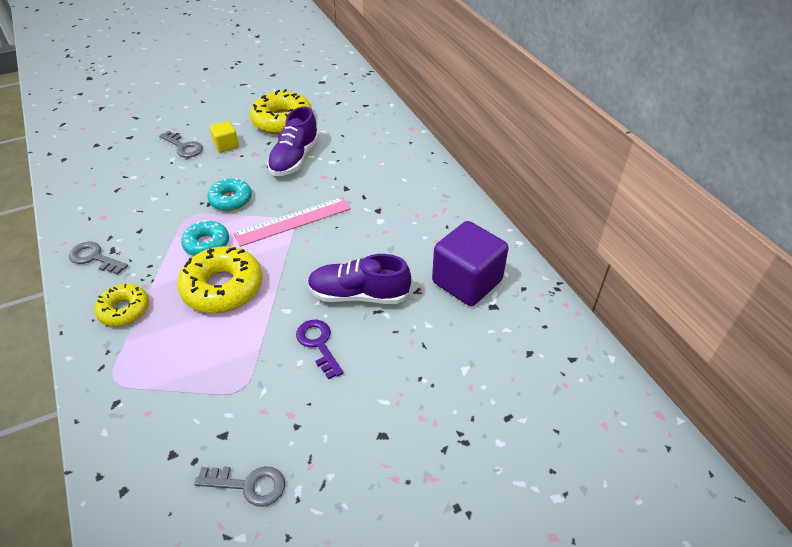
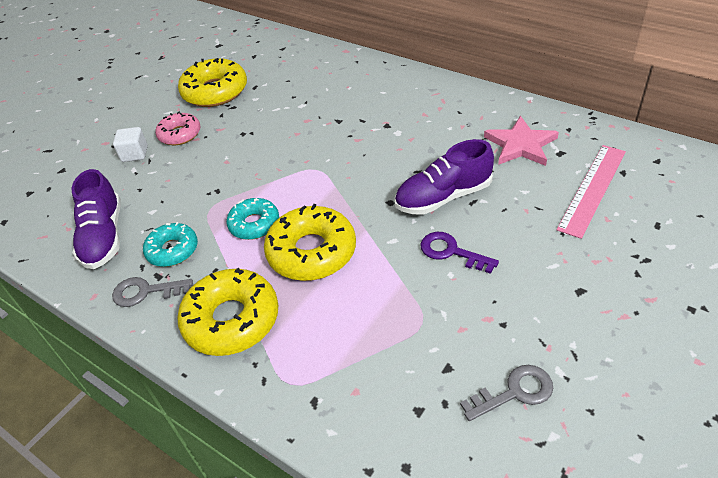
camera: 25 degrees left, 0 degrees up
yellow donut [94,284,149,326] -> yellow donut [177,268,278,356], size x1.65
grey key [159,131,203,158] -> white cube [113,127,148,162]
turquoise donut [207,178,252,211] -> turquoise donut moved to [143,222,198,267]
yellow cube [210,121,239,153] -> pink donut [155,112,201,145]
pink ruler [233,197,351,247] -> pink ruler moved to [556,145,626,239]
purple shoe [267,106,319,176] -> purple shoe moved to [72,169,121,269]
purple cube [432,221,509,306] -> pink star [484,116,559,166]

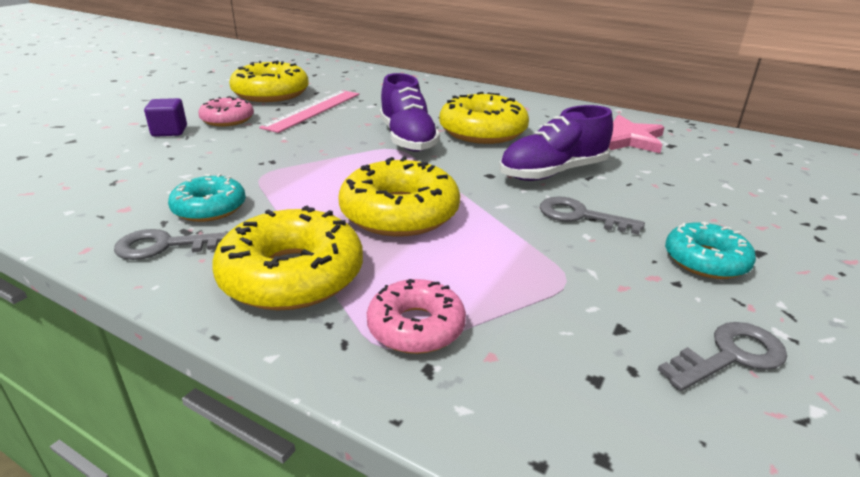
camera: 10 degrees left, 15 degrees down
purple shoe [72,169,121,269] -> purple shoe moved to [380,73,440,151]
white cube [113,127,148,162] -> purple cube [144,98,187,137]
turquoise donut [226,198,279,240] -> turquoise donut moved to [665,222,756,279]
purple key [420,232,499,274] -> grey key [540,196,645,235]
pink ruler [556,145,626,239] -> pink ruler moved to [259,90,359,133]
none -> pink donut [367,279,466,354]
none -> yellow donut [439,92,529,144]

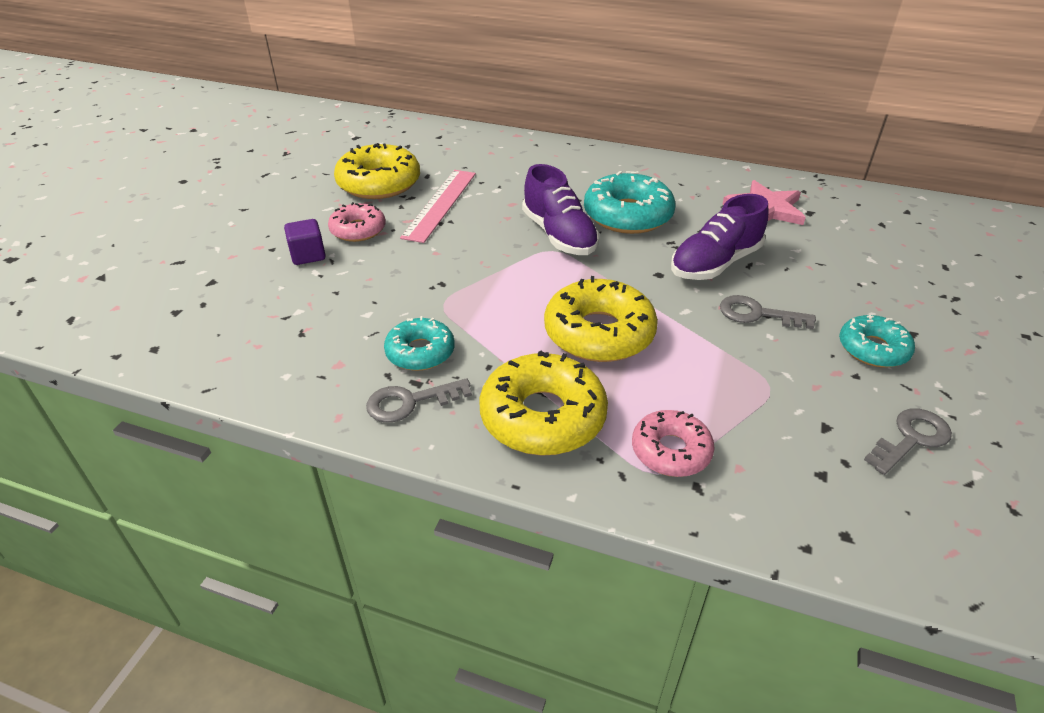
camera: 10 degrees left, 10 degrees up
yellow donut [439,92,529,144] -> turquoise donut [584,171,675,234]

